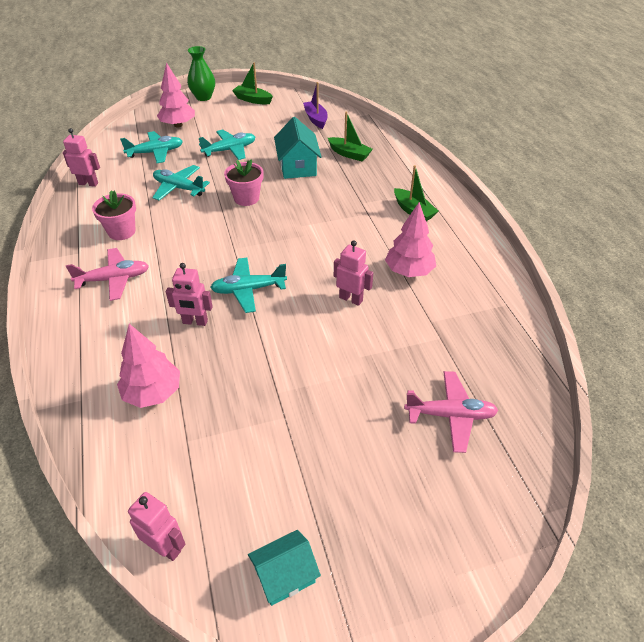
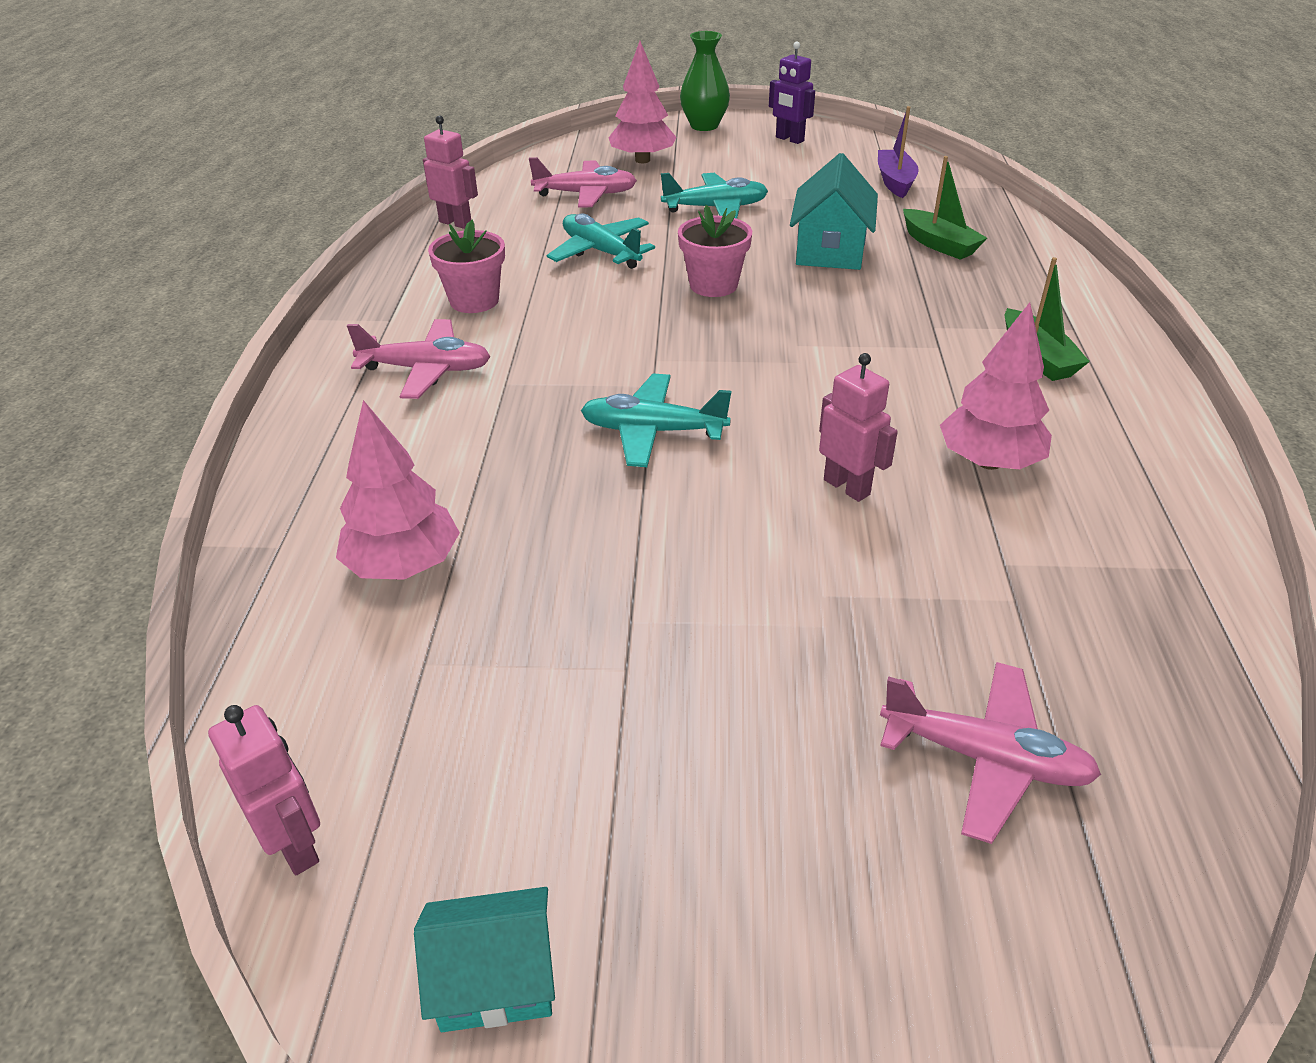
camera: 20 degrees right, 5 degrees down
turquoise plane [120,131,183,163] -> pink plane [529,157,637,208]
pink robot [166,263,213,326] -> none
green boat [232,62,273,104] -> purple robot [769,41,815,144]

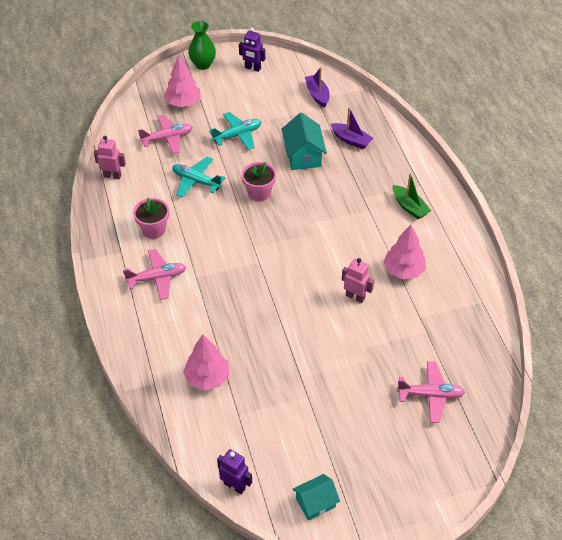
camera: 20 degrees left, 10 degrees up
pink robot [208,705,320,875] -> purple robot [217,449,252,494]
turquoise plane [581,373,732,467] -> none
green boat [903,156,987,260] -> purple boat [331,107,373,149]

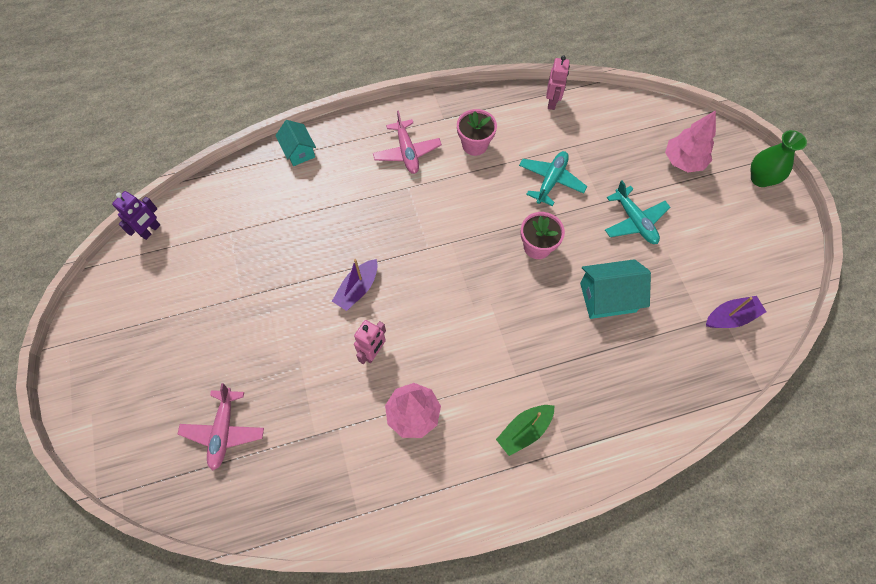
camera: 90 degrees right, 15 degrees up
pink plane [138,114,193,154] -> none
pink tree [183,335,230,391] -> none
purple robot [239,27,265,72] -> none
turquoise house [293,474,340,520] -> turquoise house moved to [275,120,316,166]
purple boat [331,107,373,149] -> purple boat moved to [332,259,378,311]

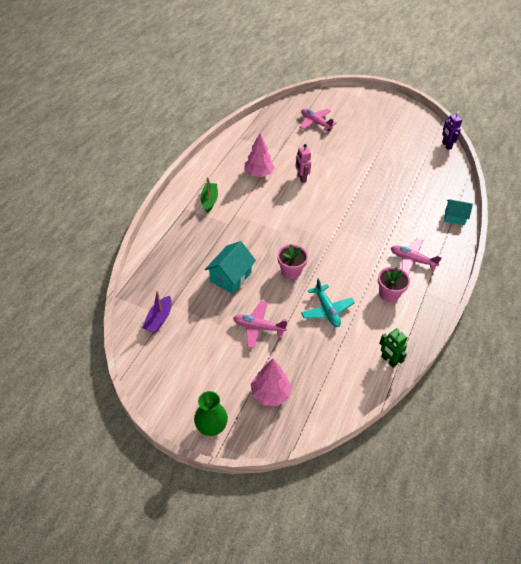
camera: 130 degrees right, 15 degrees down
purple boat [332,259,378,311] -> none
pink robot [546,56,570,110] -> green robot [379,328,407,368]
turquoise plane [605,181,670,244] -> pink plane [233,301,287,348]

